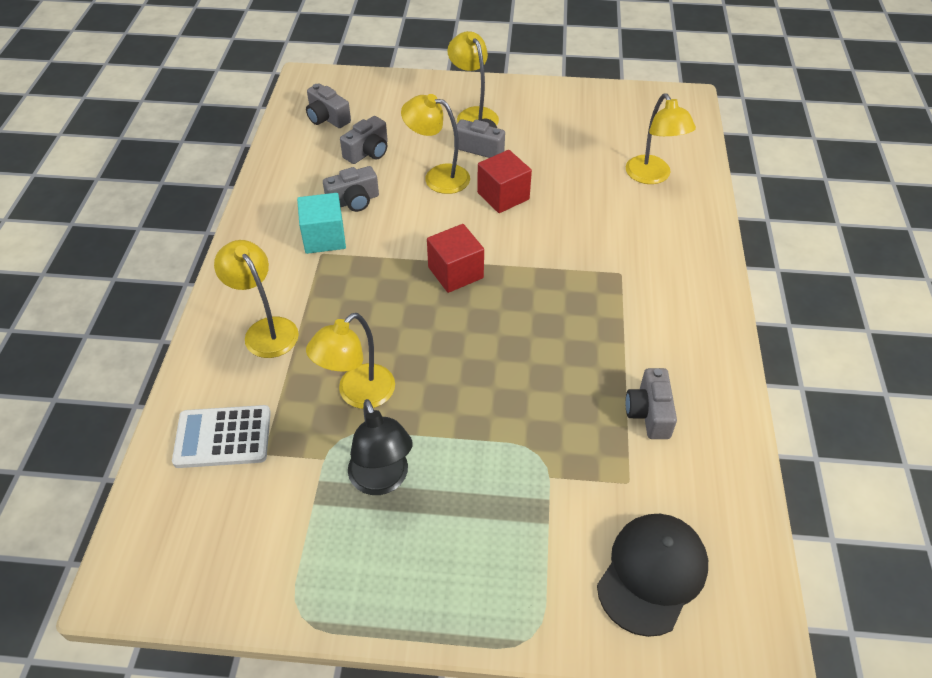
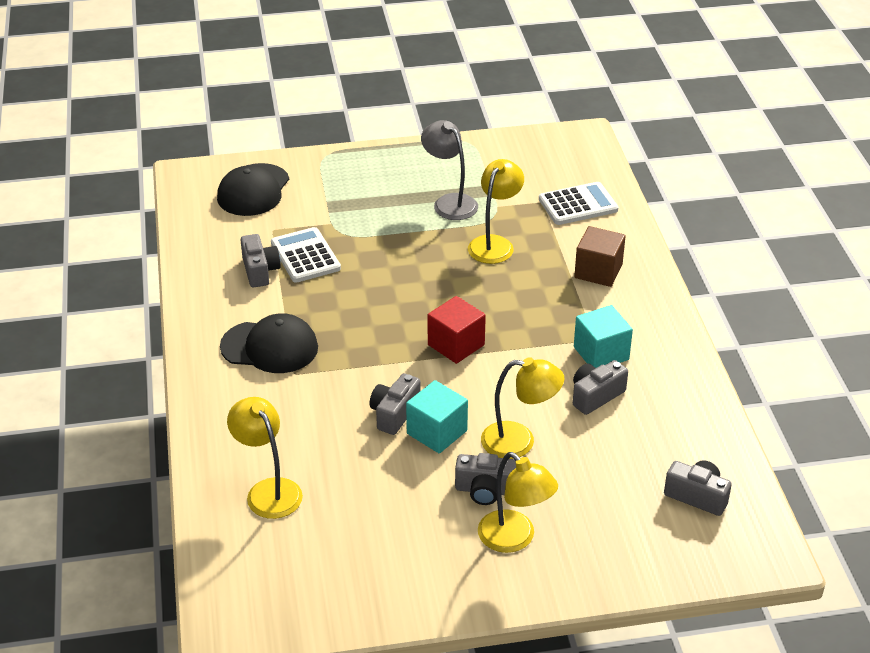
camera: 165 degrees right, 10 degrees down
yellow lamp [214,240,299,358] -> brown cube [574,226,626,287]
grey camera [340,116,388,164] -> grey camera moved to [370,373,421,435]
black lamp [348,399,413,495] -> grey lamp [421,120,478,220]
red cube [477,150,532,213] -> turquoise cube [406,380,468,453]
none -> black cap [220,313,318,373]
none -> white calculator [271,227,341,283]

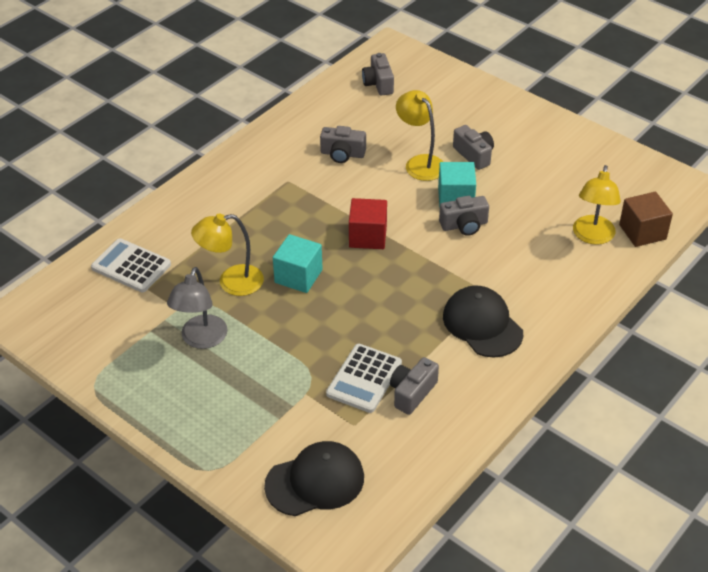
camera: 130 degrees left, 5 degrees up
yellow lamp [478,452,558,553] -> none
brown cube [574,226,626,287] -> brown cube moved to [619,192,673,247]
turquoise cube [574,305,633,368] -> turquoise cube moved to [273,234,323,293]

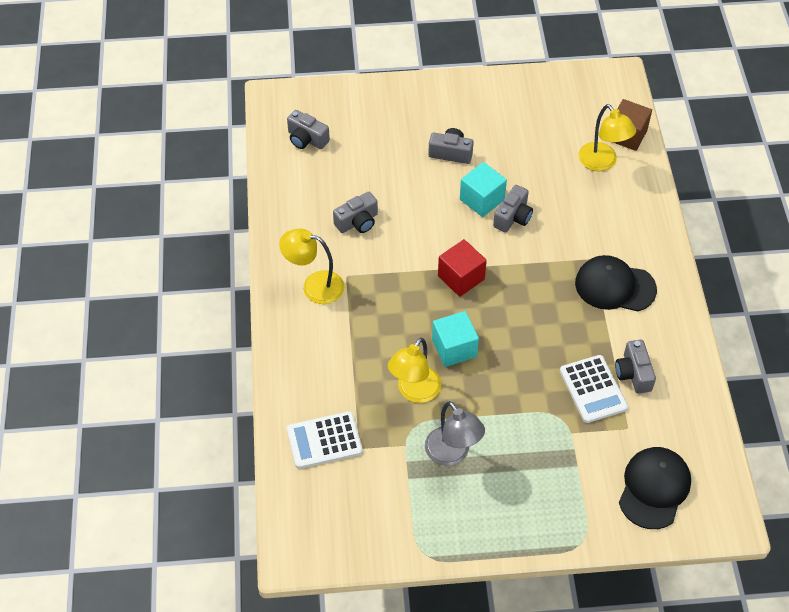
camera: 45 degrees left, 10 degrees up
yellow lamp [396,90,443,181] -> yellow lamp moved to [279,228,344,304]

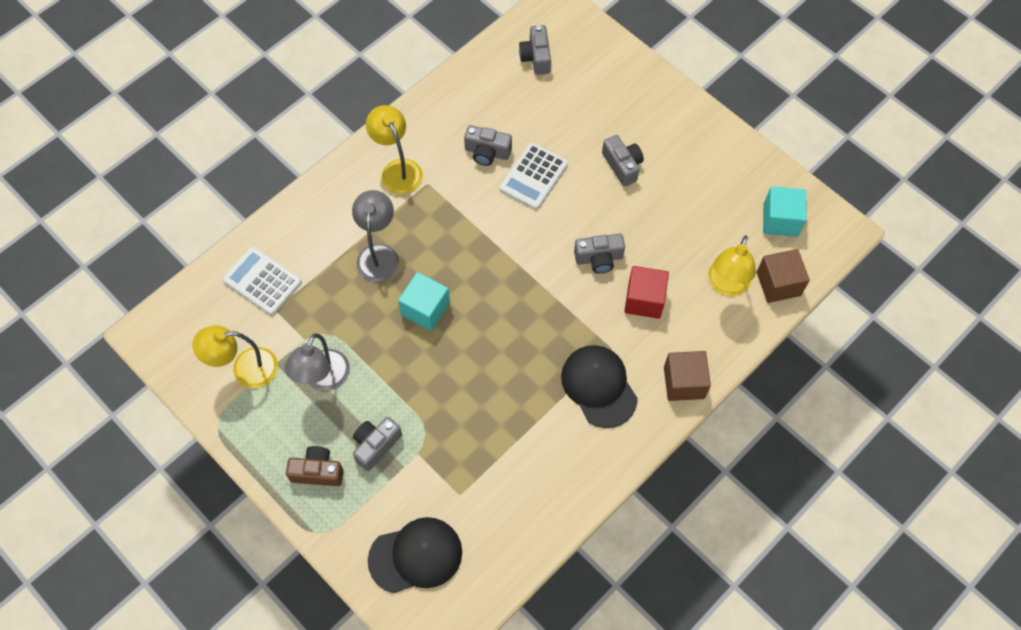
camera: 50 degrees right, 10 degrees up
yellow lamp [388,337,441,403] -> yellow lamp moved to [192,325,278,388]
red cube [438,239,487,297] -> red cube moved to [624,266,669,319]
turquoise cube [460,162,507,217] -> turquoise cube moved to [763,186,806,237]
white calculator [560,355,628,423] -> white calculator moved to [499,143,568,210]
grey camera [615,340,656,394] -> grey camera moved to [353,417,402,471]
none -> brown camera [286,446,344,486]
none -> grey lamp [352,190,399,282]
none -> brown cube [664,351,711,401]

